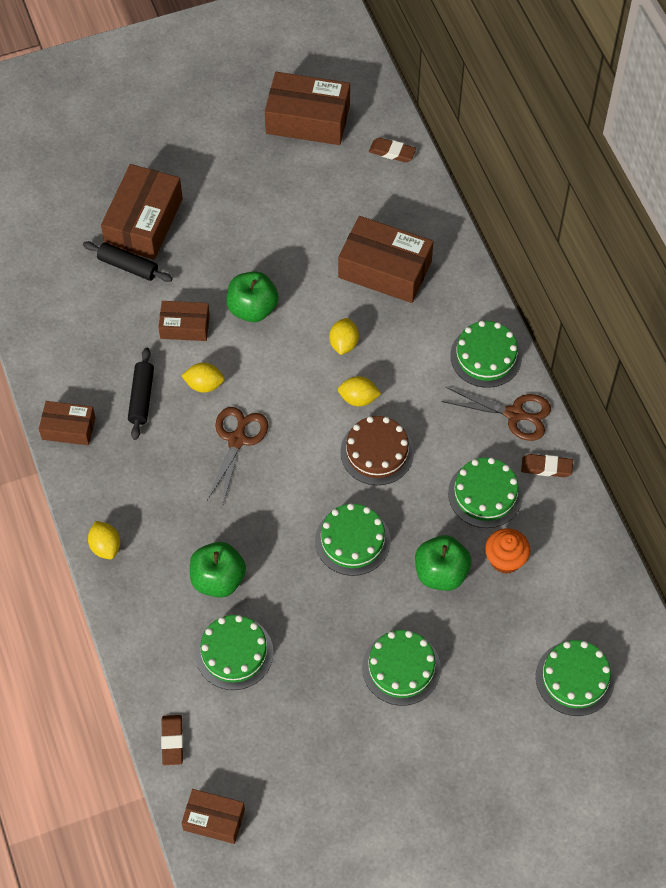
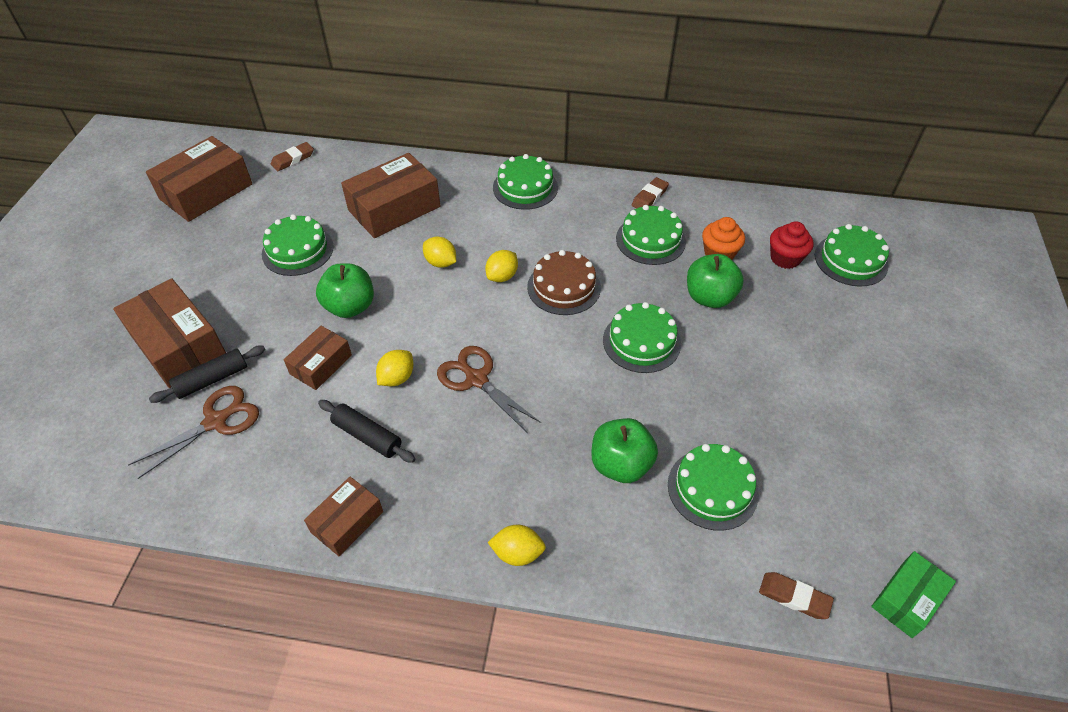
camera: 60 degrees left, 10 degrees down
brown box [181,789,245,844] -> green box [871,551,956,638]
green cake [362,630,441,706] -> green cake moved to [262,214,334,276]
brown scissors [441,387,551,441] -> brown scissors moved to [128,386,259,479]
none -> red cupcake [770,221,814,269]

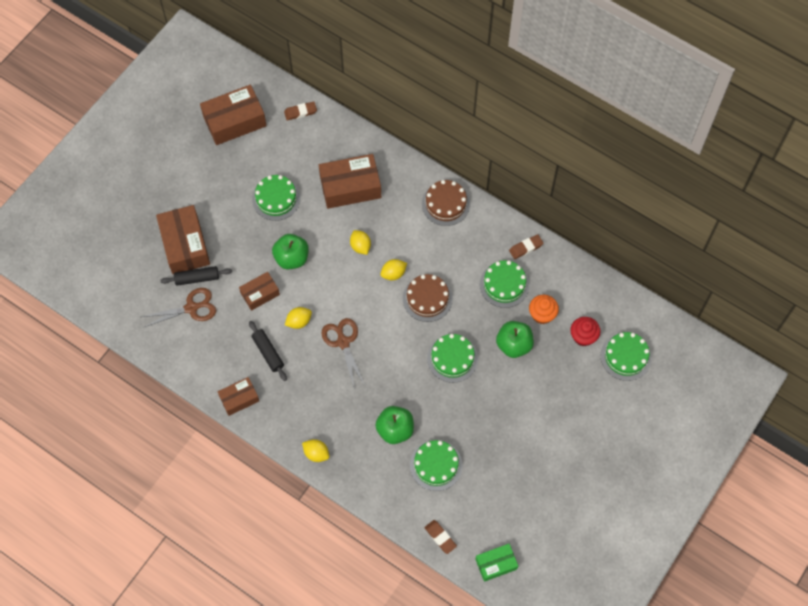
camera: 25 degrees right, 15 degrees up
green cake [493,154,558,210] -> brown cake [422,180,470,226]

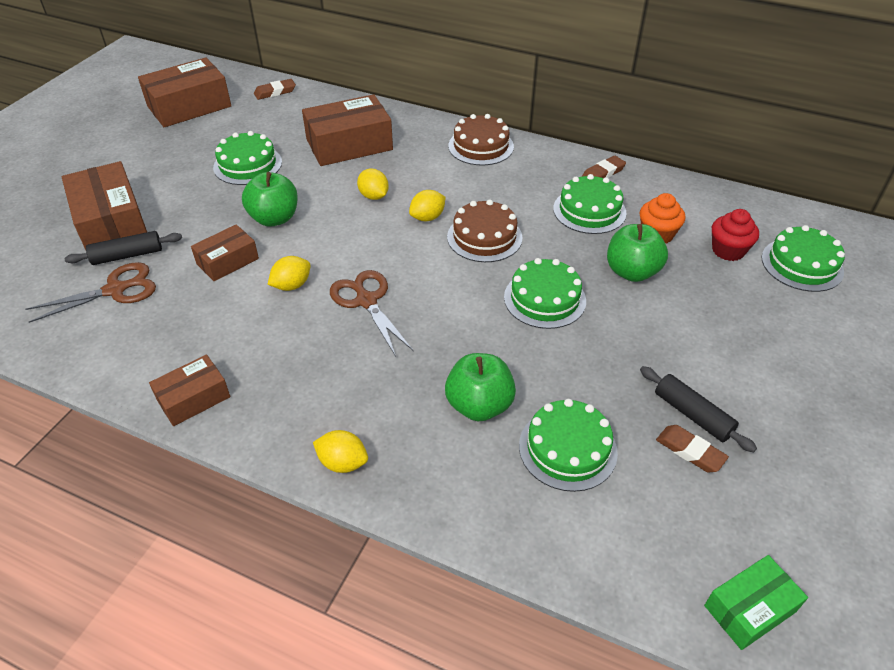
camera: 10 degrees left, 20 degrees down
black rolling pin [249,321,287,381] -> black rolling pin moved to [640,366,757,453]
brown eraser [424,520,457,554] -> brown eraser moved to [656,425,729,472]

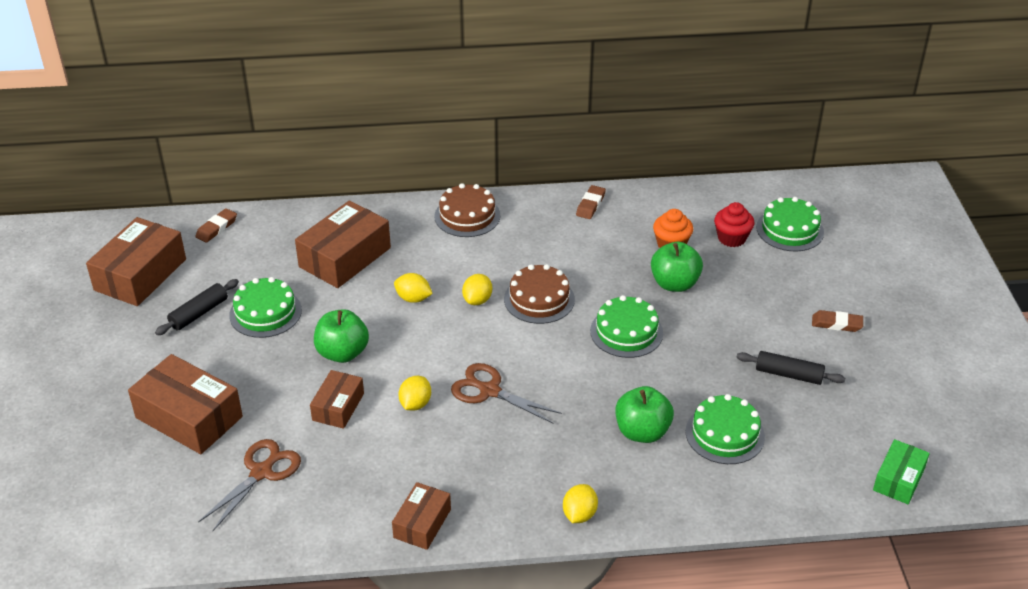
camera: 30 degrees left, 5 degrees down
black rolling pin [64,231,182,265] -> black rolling pin moved to [155,279,239,335]
yellow lemon [313,430,368,473] -> yellow lemon turned 60 degrees counterclockwise [563,484,598,523]
green cake [553,174,627,234] -> none
brown eraser [656,425,729,472] -> brown eraser moved to [812,310,863,332]

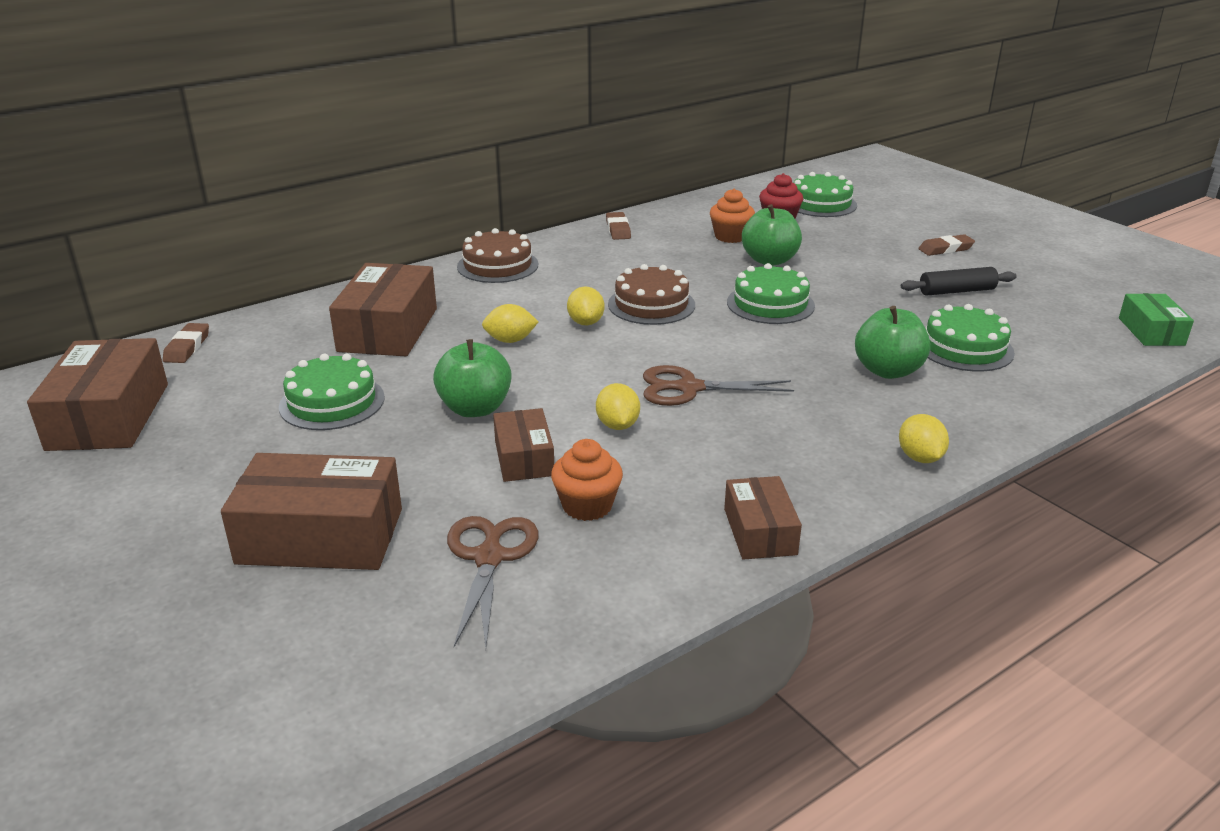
camera: 30 degrees left, 10 degrees down
black rolling pin [155,279,239,335] -> none
none -> orange cupcake [551,439,623,521]

